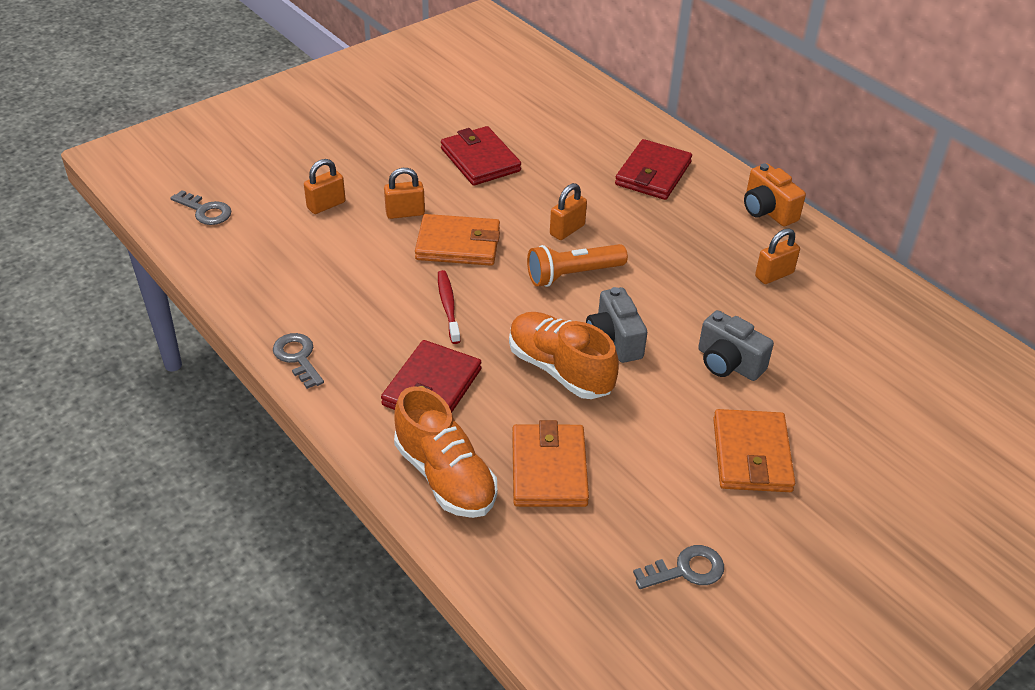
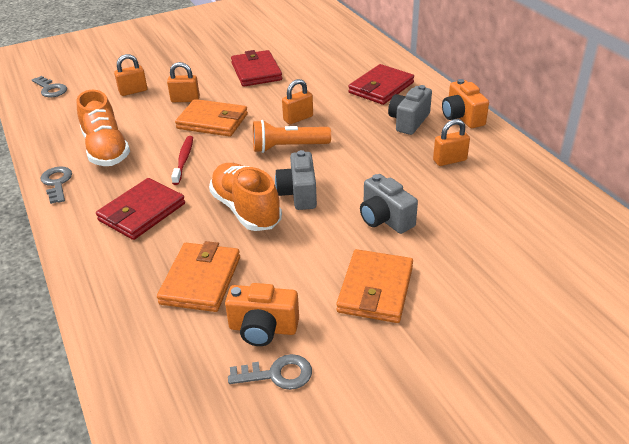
camera: 15 degrees right, 5 degrees down
orange shoe [394,387,497,518] -> orange shoe moved to [77,90,130,166]
none -> orange camera [225,283,299,346]
none -> grey camera [388,85,432,135]

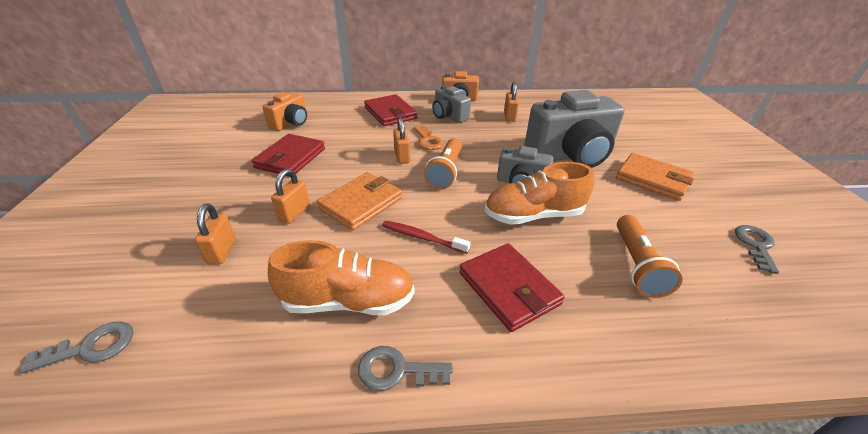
camera: 70 degrees left, 0 degrees up
orange wallet [157,241,240,312] -> orange flashlight [617,215,683,298]
orange camera [225,283,299,346] -> orange camera moved to [262,92,307,131]
red wallet [231,50,282,87] -> red wallet turned 75 degrees counterclockwise [252,134,325,177]
grey camera [360,174,418,234] -> grey camera [524,90,625,168], size x1.87
none -> orange key [414,125,444,150]

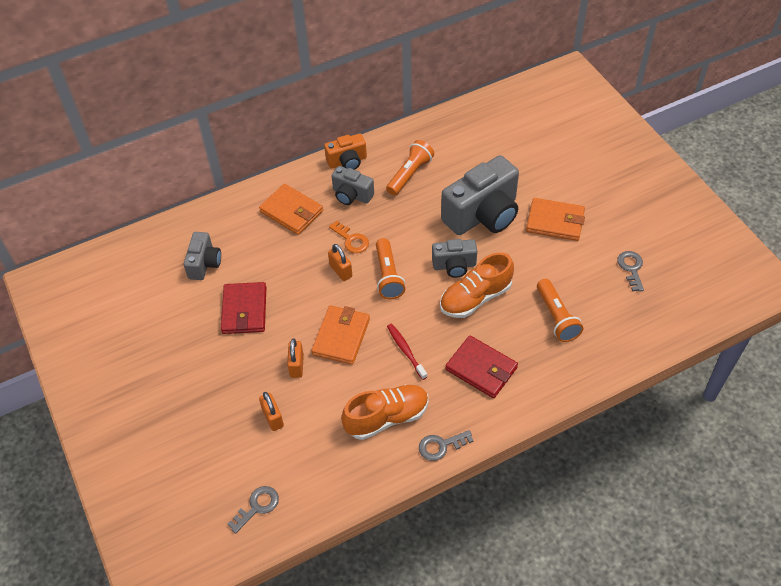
camera: 20 degrees left, 15 degrees up
orange camera [262,92,307,131] -> grey camera [183,232,221,280]
red wallet [364,94,417,126] -> orange wallet [259,184,323,235]
red toothbrush [382,221,471,254] -> red toothbrush turned 60 degrees clockwise [387,324,427,380]
orange padlock [504,82,519,122] -> orange flashlight [386,140,434,196]

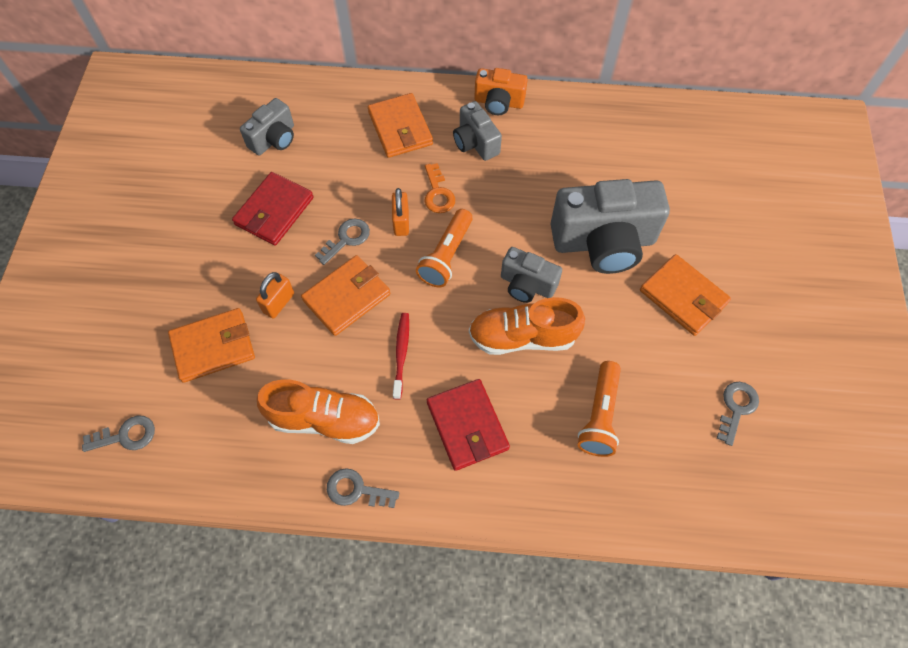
camera: 30 degrees right, 10 degrees up
orange padlock [259,392,284,431] -> orange wallet [168,308,255,383]
orange flashlight [386,140,434,196] -> none
none -> grey key [315,218,370,265]

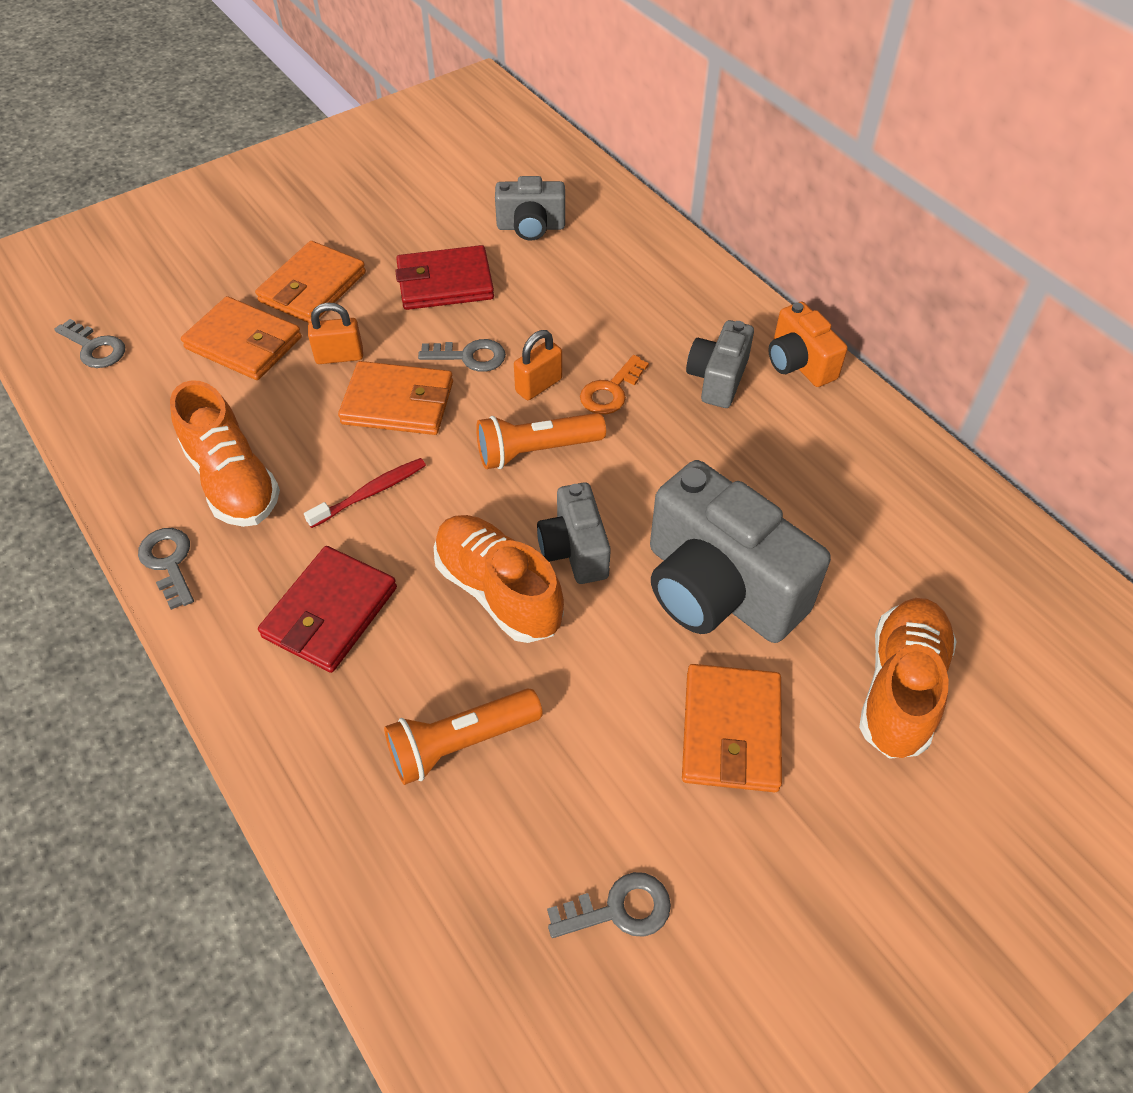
camera: 50 degrees right, 10 degrees down
orange wallet [368,93,433,158] -> orange wallet moved to [255,241,366,323]
none -> orange shoe [859,598,957,759]

